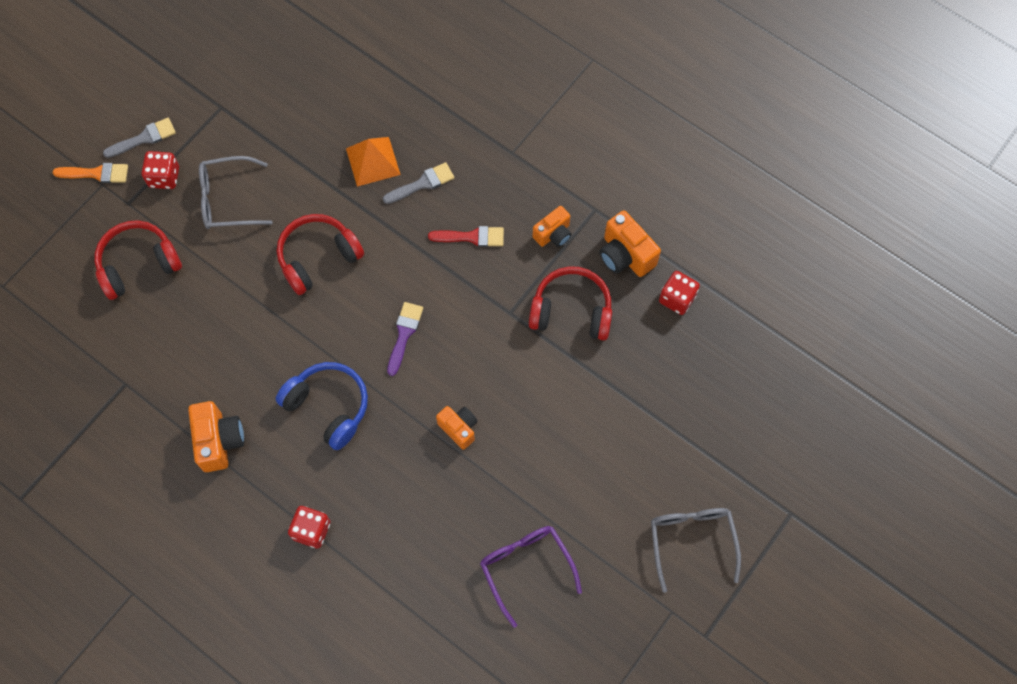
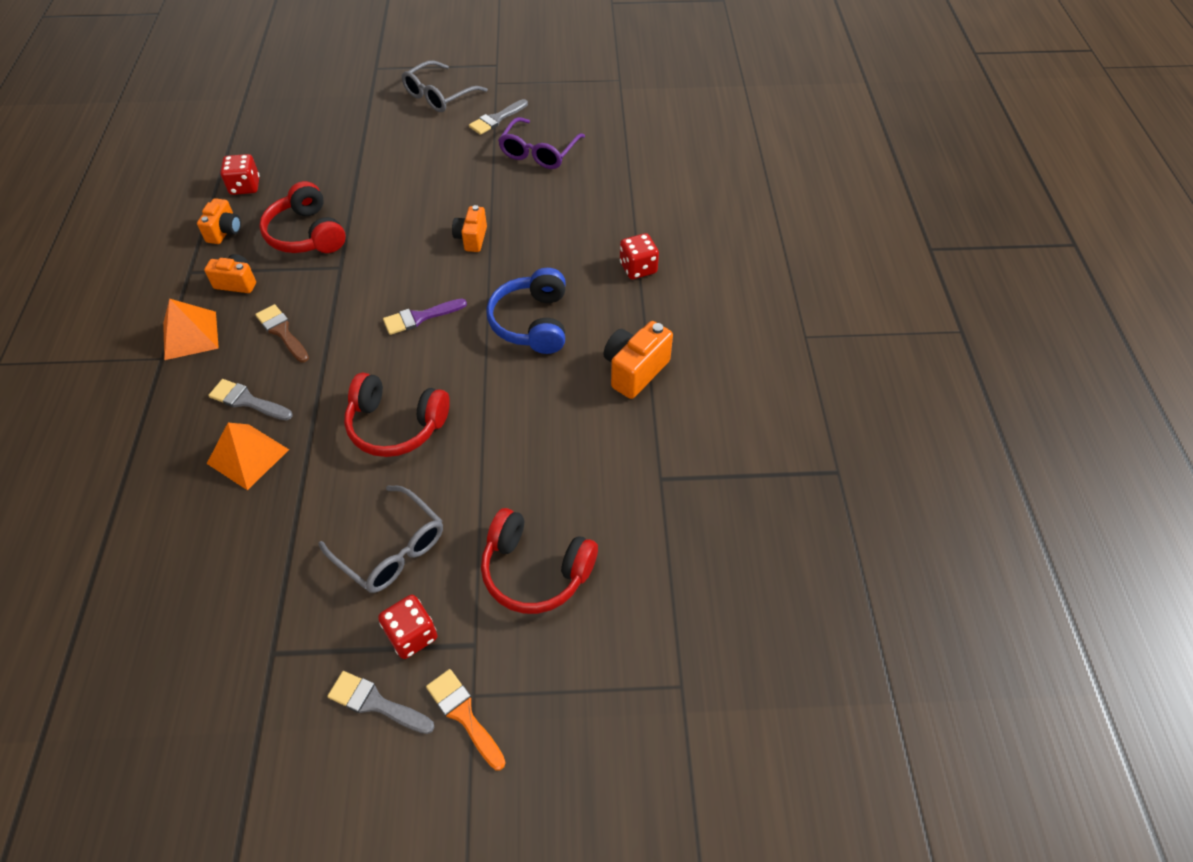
camera: 130 degrees left, 15 degrees down
red brush [428,226,504,247] -> brown brush [255,304,309,362]
orange camera [599,210,661,277] -> orange camera [197,198,241,244], size x0.66
none -> orange pyramid [163,299,219,360]
none -> grey brush [469,99,528,135]

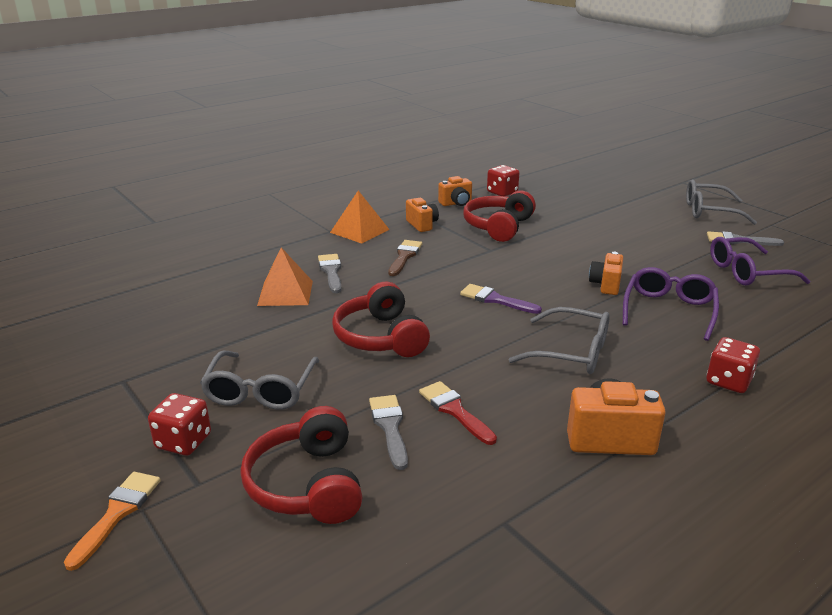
camera: 55 degrees right, 25 degrees down
grey brush [327,671,435,734] -> grey brush moved to [369,395,408,470]
orange camera [452,205,487,252] -> orange camera turned 45 degrees counterclockwise [589,252,623,295]
blue headphones [486,268,566,354] -> grey glasses [508,307,610,374]
none -> red brush [419,381,497,445]
none -> purple glasses [623,267,719,341]

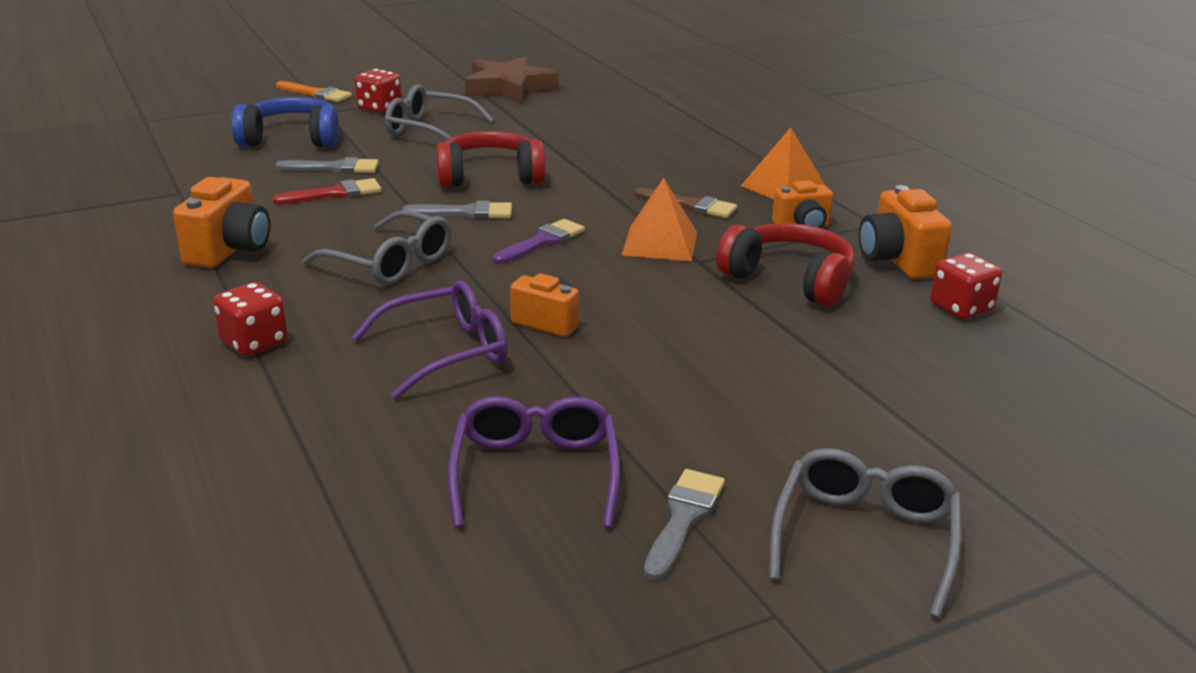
camera: 100 degrees right, 0 degrees up
red headphones [241,406,362,524] -> blue headphones [231,97,339,147]
orange pyramid [257,247,313,306] -> orange pyramid moved to [622,178,697,261]
grey brush [318,254,342,293] -> grey brush moved to [402,201,512,219]
orange camera [438,176,472,206] -> orange camera [859,185,952,279], size x1.52
grey glasses [508,307,610,374] -> grey glasses turned 90 degrees counterclockwise [302,210,451,285]
purple glasses [623,267,719,341] -> purple glasses turned 60 degrees counterclockwise [352,280,507,399]
none -> brown star [465,56,558,103]

